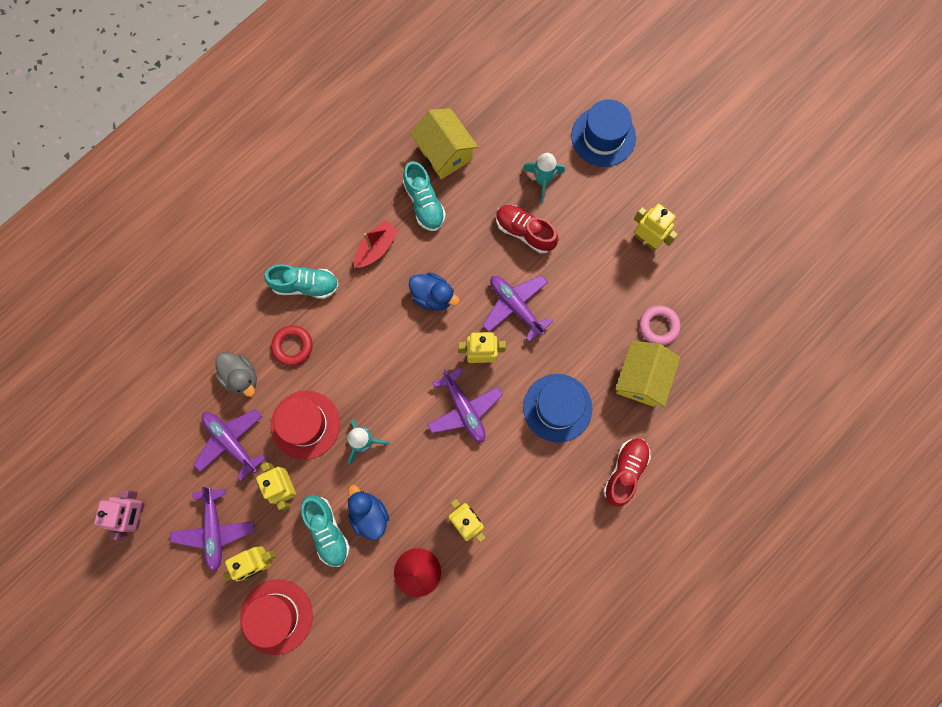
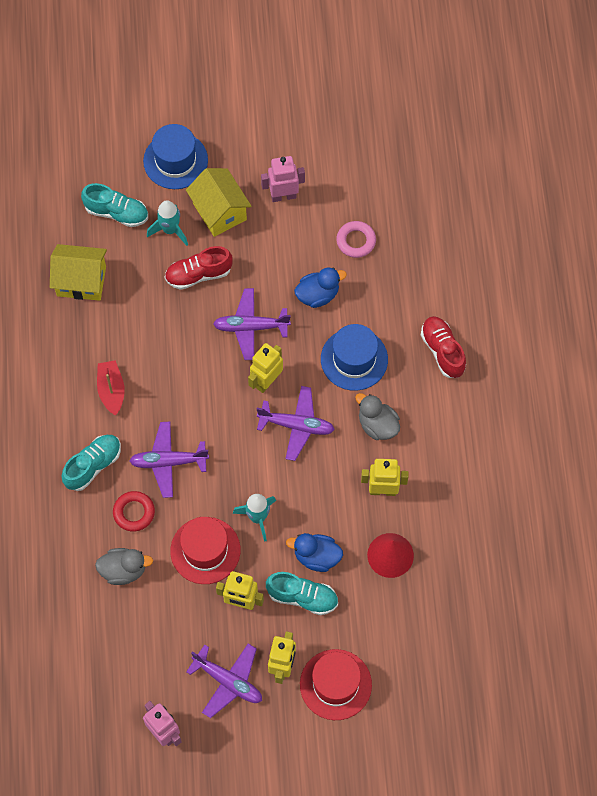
camera: 50 degrees left, 10 degrees down
purple plane [193,409,266,481] -> purple plane moved to [129,422,209,498]
turquoise shoe [403,161,446,231] -> turquoise shoe moved to [81,183,148,227]
blue duck [409,273,460,310] -> blue duck moved to [294,268,347,308]
yellow house [615,341,680,407] -> yellow house moved to [186,168,252,237]
yellow robot [634,204,678,251] -> pink robot [261,156,305,202]
none -> grey duck [355,393,400,440]

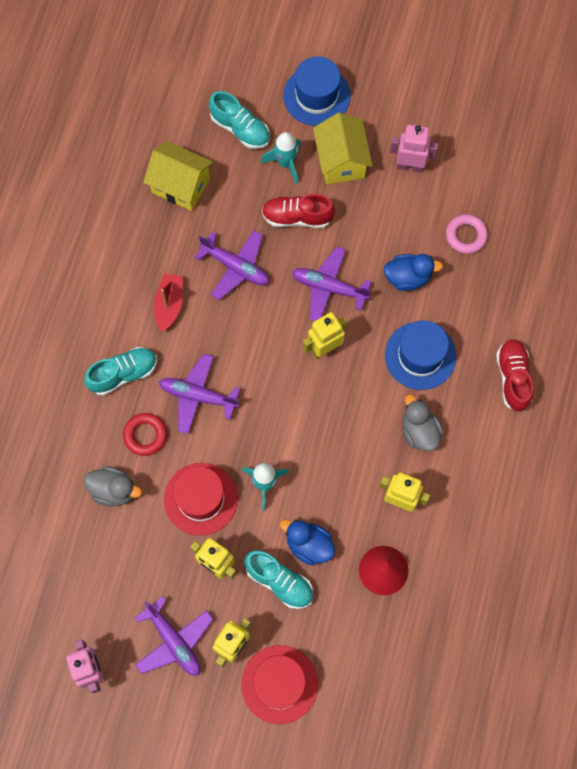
camera: 20 degrees right, 5 degrees up
purple plane [257,386,335,461] -> purple plane moved to [194,230,269,300]

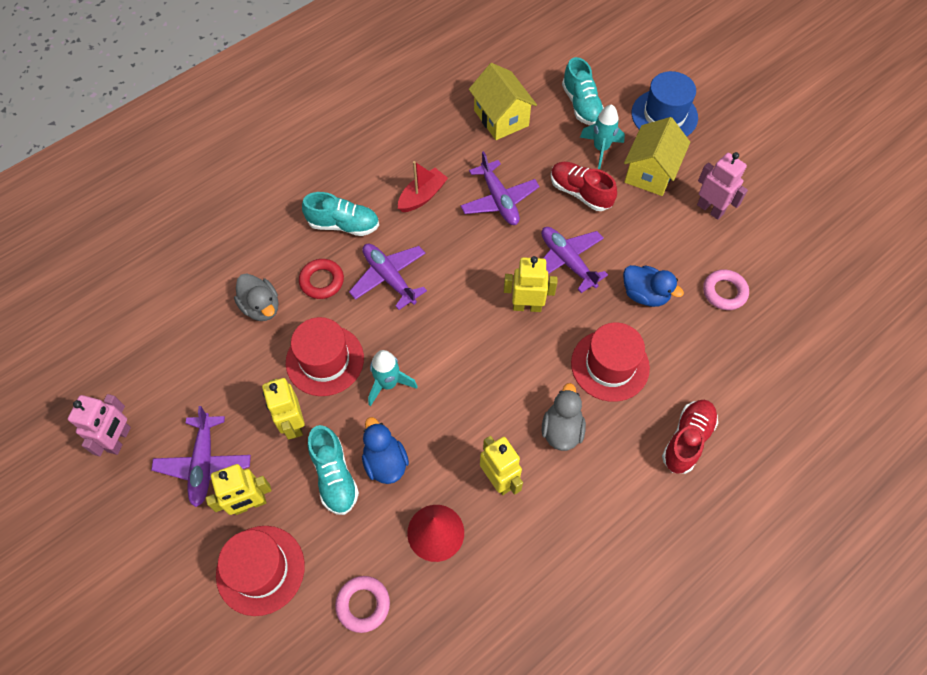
camera: 35 degrees right, 10 degrees down
blue hat [385,320,456,390] -> red hat [571,322,650,402]
none -> pink ring [335,576,390,633]

